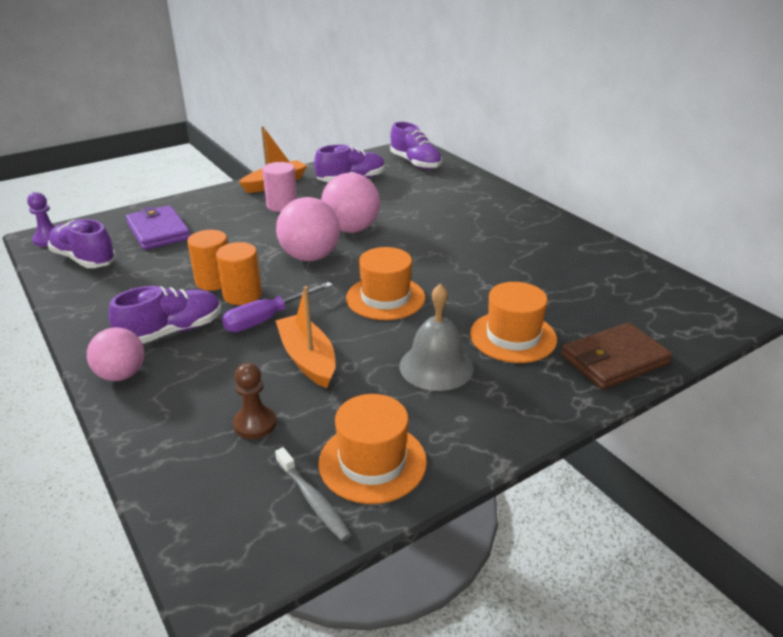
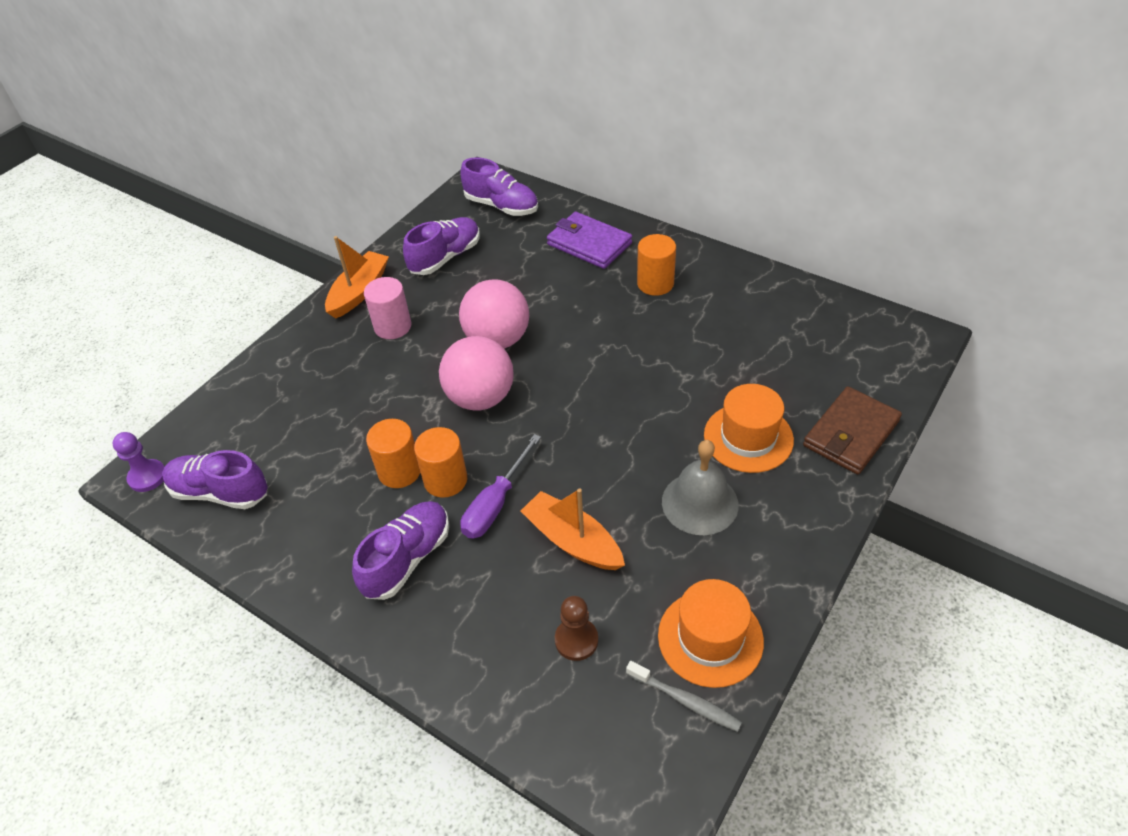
camera: 20 degrees left, 15 degrees up
pink ball [87,327,144,381] -> none
purple wallet [126,205,190,250] -> purple wallet moved to [547,212,632,269]
orange hat [346,247,425,320] -> none
none -> orange cylinder [637,234,676,296]

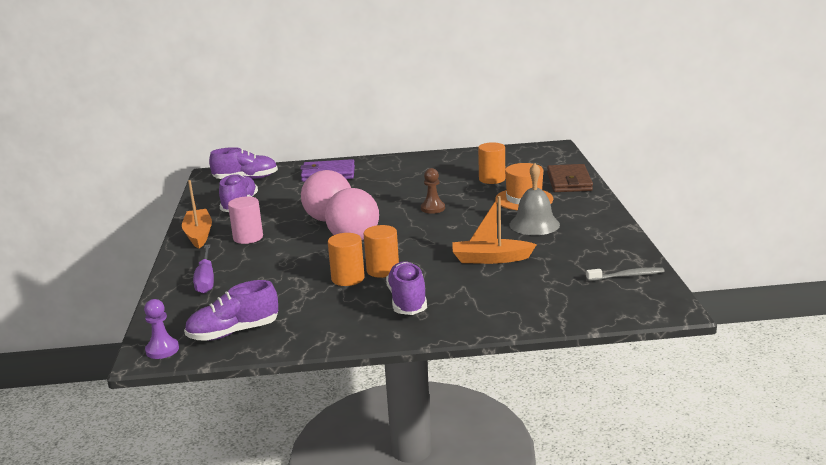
camera: 40 degrees left, 25 degrees down
purple screwdriver [460,434,541,539] -> purple screwdriver moved to [193,244,214,294]
brown pawn [555,596,598,661] -> brown pawn moved to [421,168,445,214]
orange cylinder [637,234,676,296] -> orange cylinder moved to [478,142,505,184]
orange hat [658,579,764,688] -> none

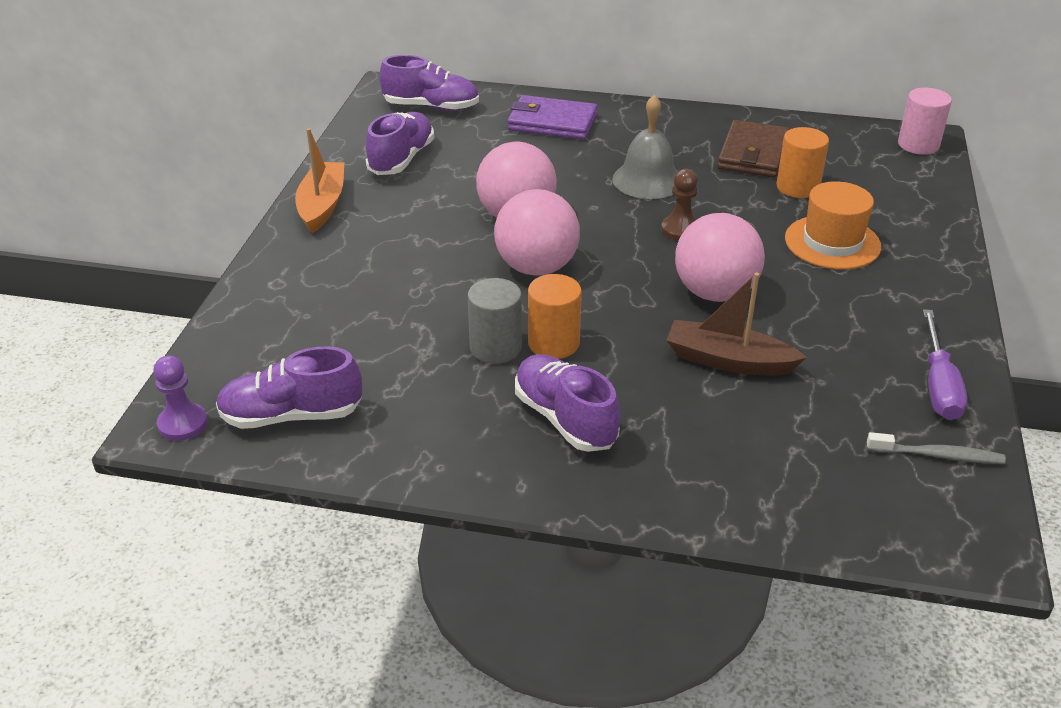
camera: 15 degrees right, 15 degrees up
purple screwdriver [193,244,214,294] -> purple screwdriver moved to [923,309,968,420]
pink cylinder [228,196,263,244] -> pink cylinder moved to [898,88,952,155]
orange cylinder [328,233,365,286] -> grey cylinder [468,278,522,364]
purple shoe [386,261,427,315] -> purple shoe turned 45 degrees counterclockwise [515,354,620,452]
orange boat [453,196,537,264] -> brown boat [666,272,807,376]
grey bell [509,163,560,235] -> grey bell moved to [612,94,678,199]
brown wallet [547,164,593,192] -> brown wallet moved to [718,120,789,177]
none -> pink ball [675,213,765,302]

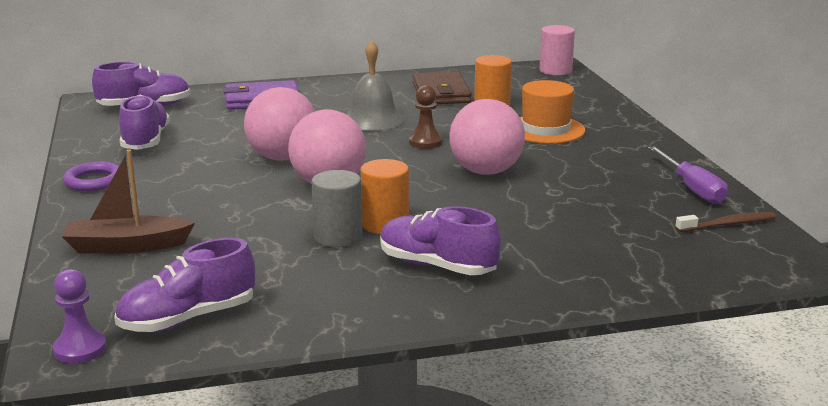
camera: 25 degrees left, 15 degrees down
orange boat [295,128,344,233] -> purple ring [63,161,119,191]
brown boat [666,272,807,376] -> brown boat moved to [61,150,195,254]
grey toothbrush [867,432,1006,464] -> brown toothbrush [675,212,776,232]

